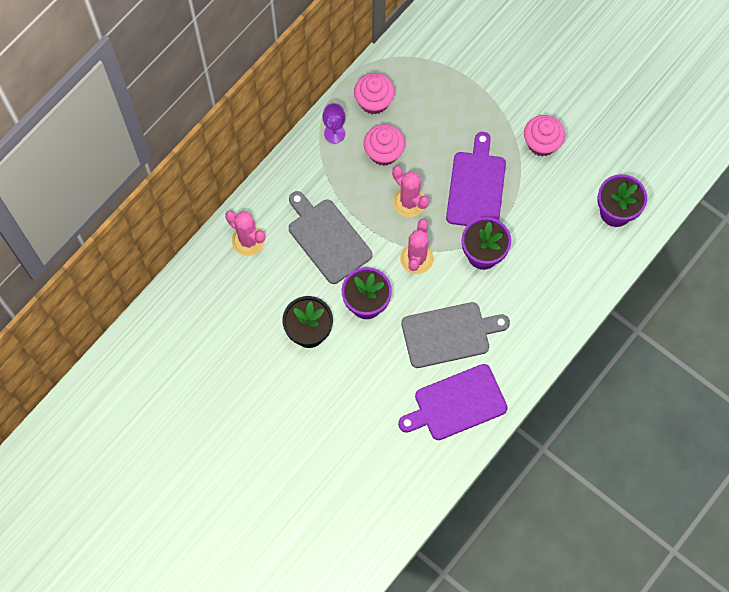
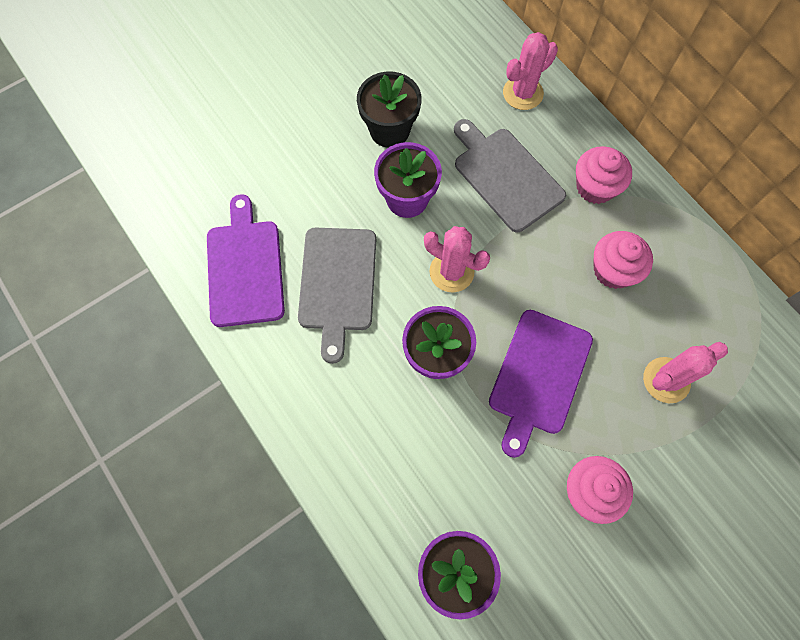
camera: 105 degrees right, 0 degrees up
grey cutting board [289,191,372,284] -> grey cutting board turned 105 degrees counterclockwise [454,119,566,232]
purple goblet [322,103,346,143] -> none
pink cupcake [354,73,395,115] -> pink cupcake moved to [576,146,632,204]
pink cactus [392,166,429,217] -> pink cactus moved to [643,342,728,403]
purple cutting board [446,132,506,226] -> purple cutting board turned 90 degrees clockwise [489,310,593,458]

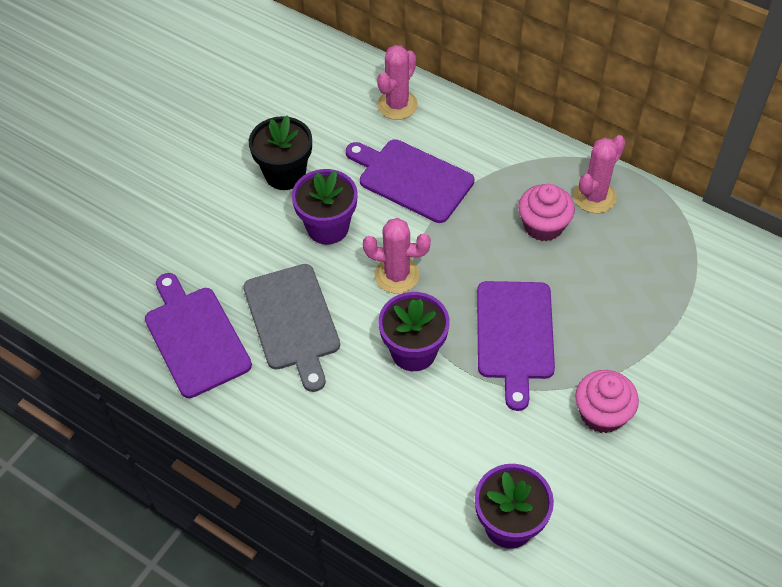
camera: 20 degrees left, 15 degrees down
grey cutting board [454,119,566,232] -> purple cutting board [346,139,474,223]
pink cupcake [576,146,632,204] -> none
pink cactus [643,342,728,403] -> pink cactus moved to [573,135,625,213]

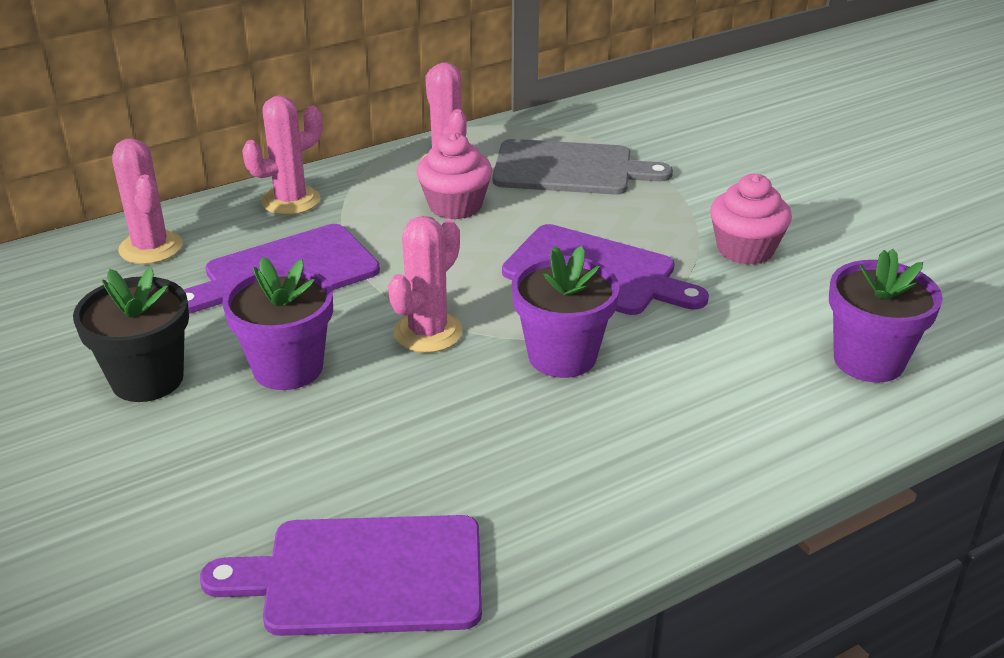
camera: 65 degrees left, 20 degrees down
grey cutting board [243,264,340,392] -> grey cutting board moved to [493,139,673,194]
none -> pink cactus [242,96,322,215]

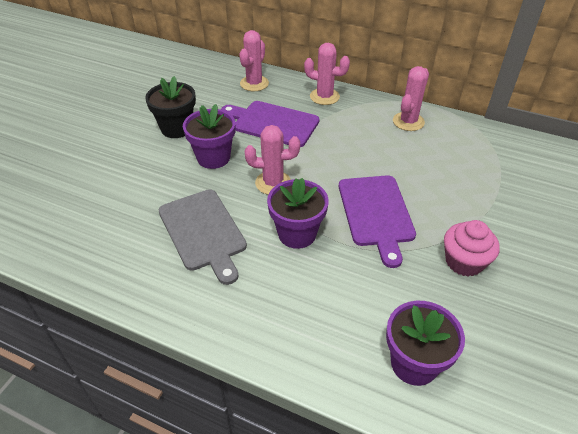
camera: 55 degrees right, 10 degrees up
purple cutting board [200,515,482,636] -> none
pink cupcake [417,133,492,219] -> none
grey cutting board [493,139,673,194] -> grey cutting board moved to [159,189,247,285]

